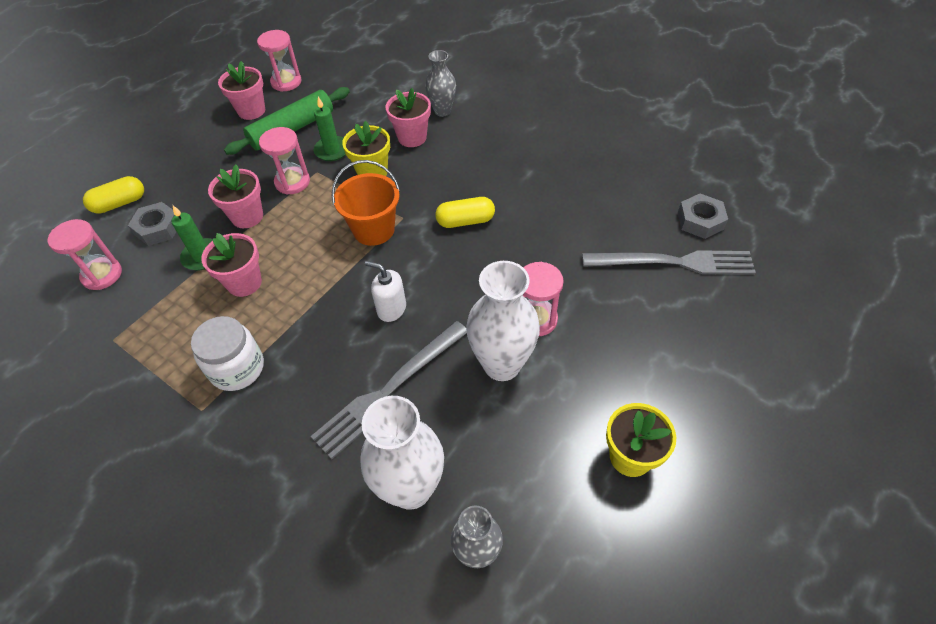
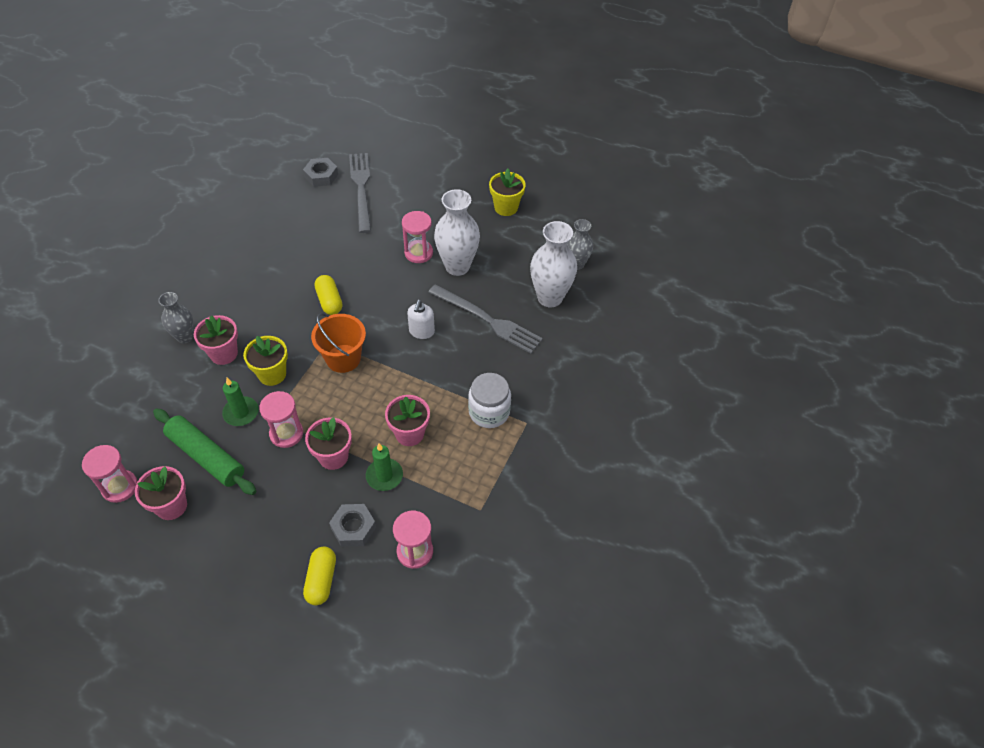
camera: 105 degrees left, 0 degrees up
yellow capsule [83,176,144,214] -> yellow capsule turned 45 degrees clockwise [303,547,336,605]

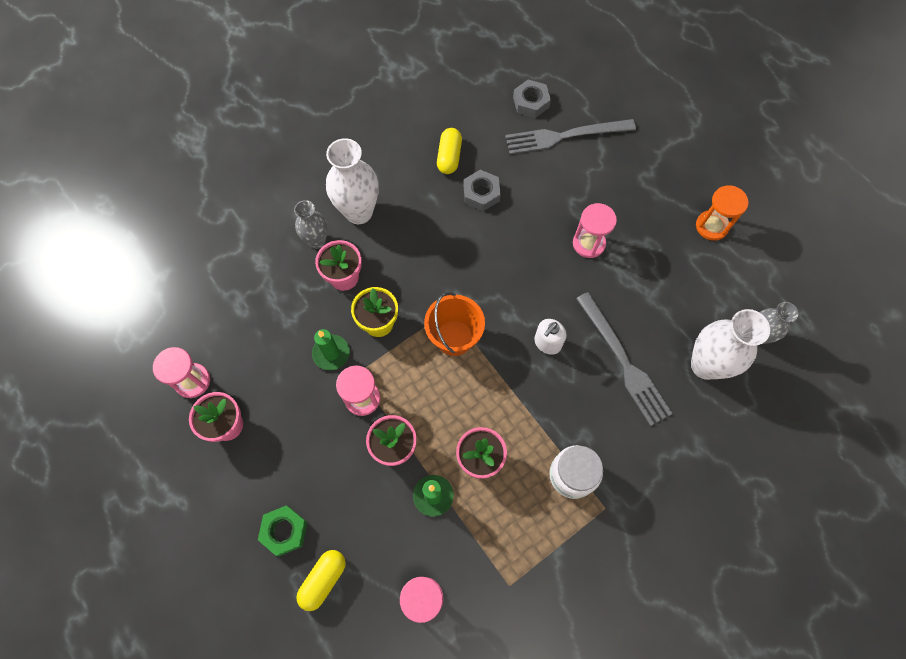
camera: 30 degrees right, 15 degrees up
green rolling pin [153,408,256,495] -> none
yellow capsule [315,275,342,315] -> yellow capsule moved to [437,128,462,174]
grey nut [329,504,376,547] -> grey nut moved to [463,170,501,211]
grey fork [349,153,371,233] -> grey fork turned 120 degrees counterclockwise [505,119,636,154]
white vase [434,189,480,276] -> white vase moved to [326,138,379,224]
yellow flower pot [489,169,525,216] -> orange hourglass [696,185,748,241]
none -> green nut [258,505,307,556]

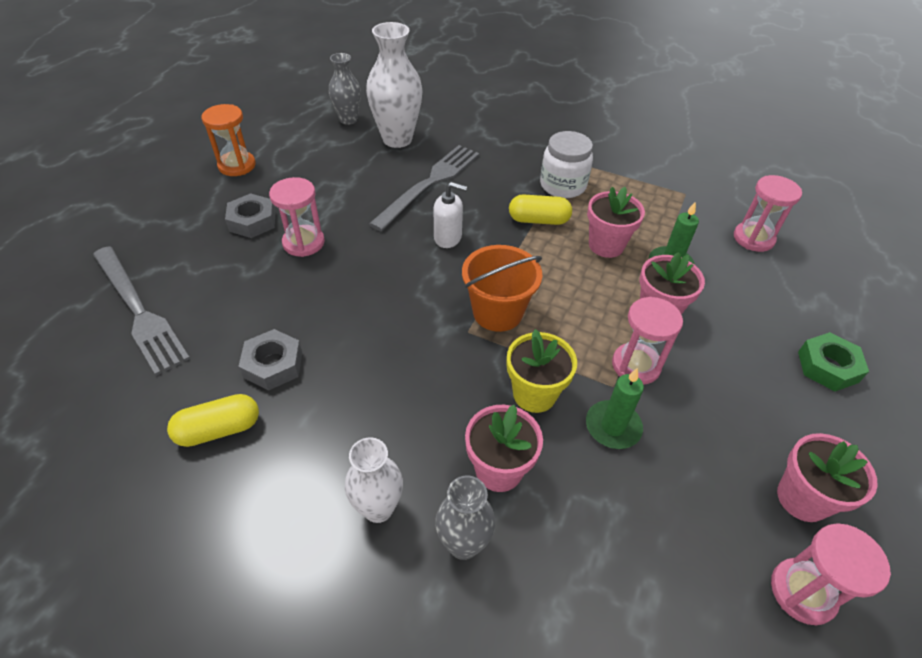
camera: 120 degrees left, 20 degrees down
yellow capsule [296,550,346,611] -> yellow capsule moved to [509,194,572,225]
white vase [326,138,379,224] -> white vase [345,437,403,523], size x0.61
grey nut [513,79,551,118] -> grey nut moved to [225,193,275,238]

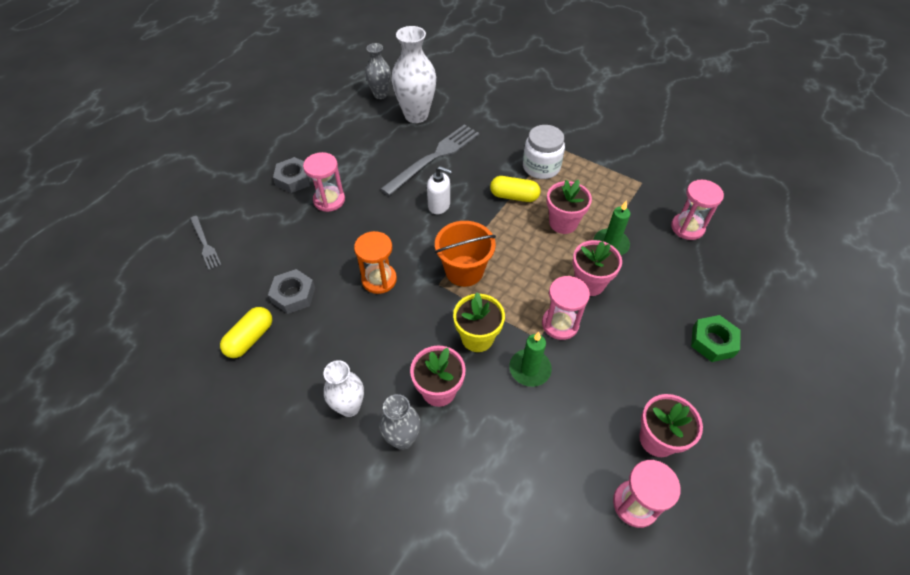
camera: 10 degrees right, 5 degrees up
grey fork [93,246,190,376] -> grey fork [190,216,221,270], size x0.53
yellow capsule [167,394,259,447] -> yellow capsule turned 45 degrees counterclockwise [220,307,272,358]
orange hourglass [202,104,256,176] -> orange hourglass moved to [354,231,397,294]

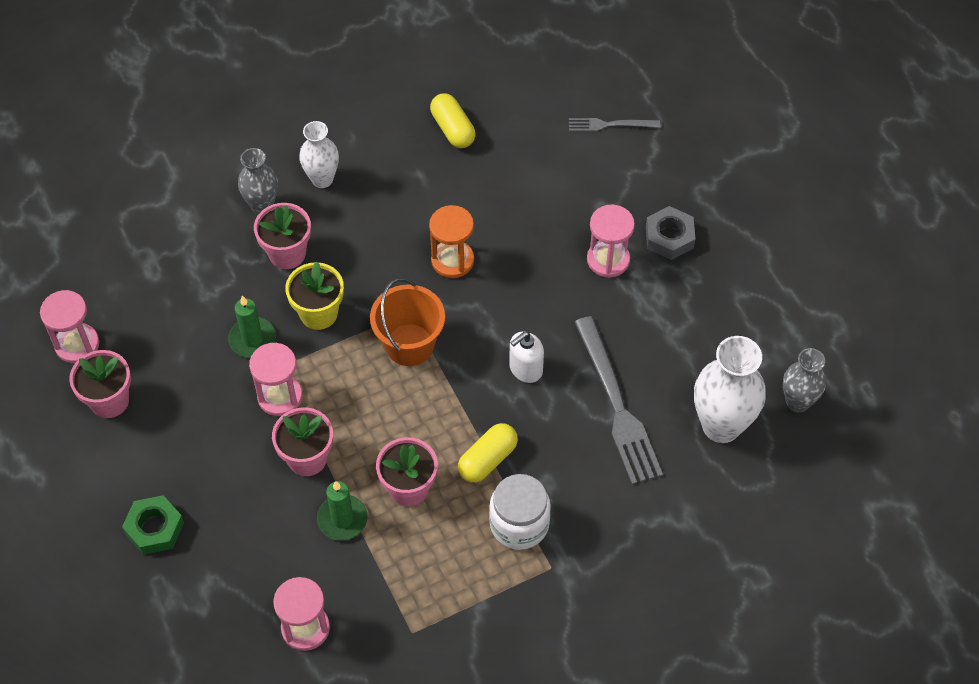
camera: 120 degrees right, 5 degrees up
grey nut [268,269,315,314] -> none

